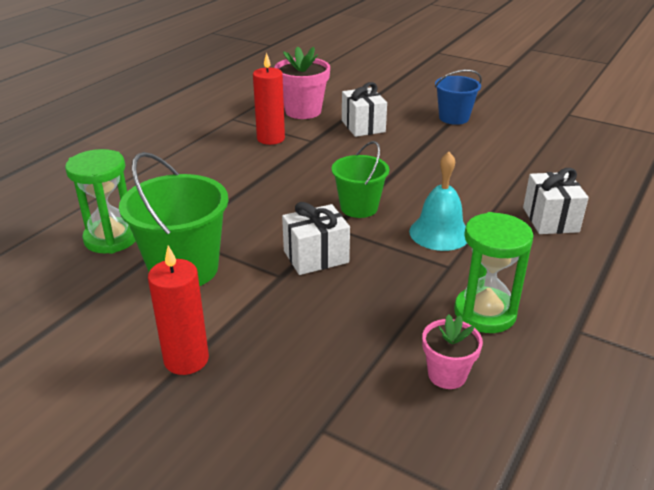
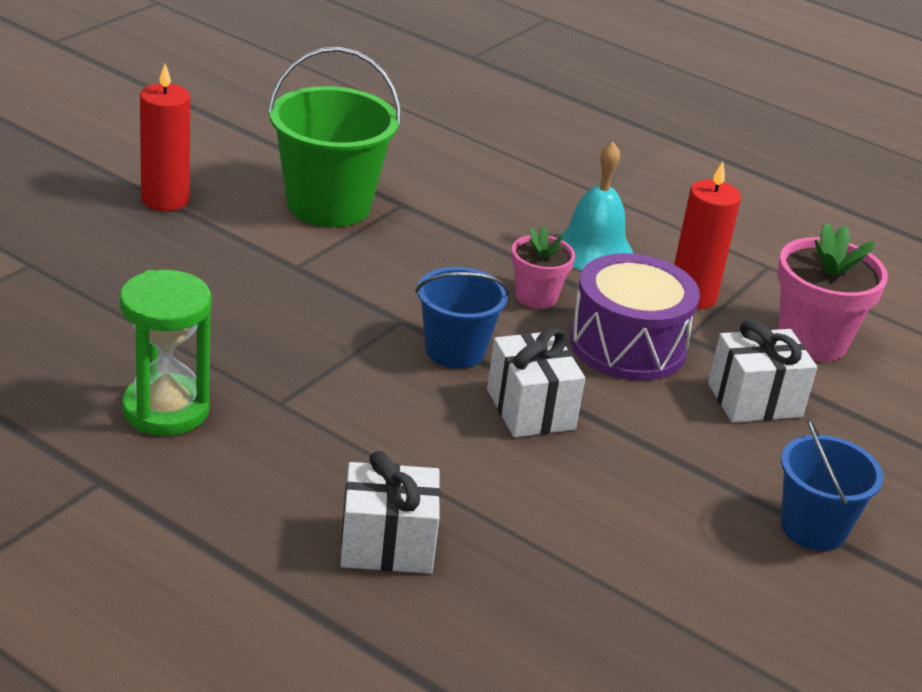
camera: 90 degrees right, 0 degrees up
green hourglass [65,149,135,254] -> none
white gift [282,202,350,275] -> white gift moved to [487,328,585,437]
green bucket [332,141,389,218] -> blue bucket [415,267,510,369]
turquoise bell [409,152,467,251] -> turquoise bell moved to [557,142,633,270]
pink flower pot [422,314,483,389] -> pink flower pot moved to [511,226,575,309]
none -> purple drum [570,253,700,381]

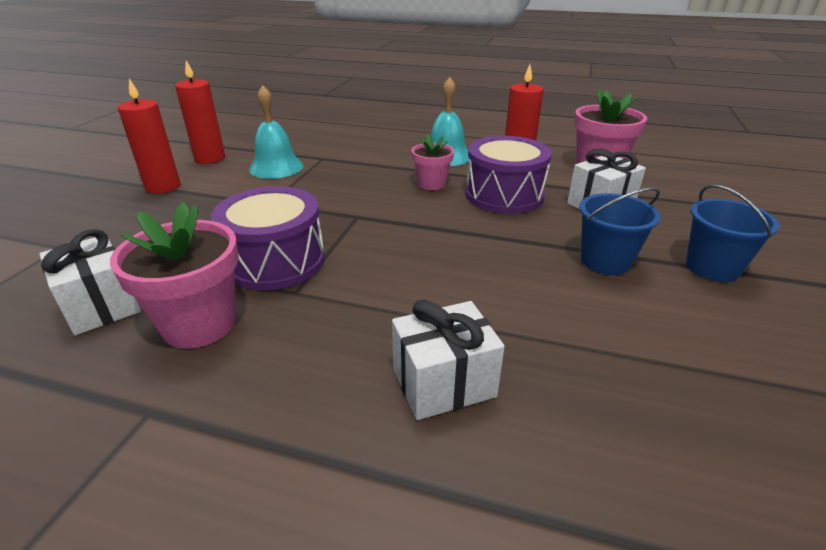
camera: 15 degrees left, 0 degrees up
green hourglass [120,270,211,436] -> pink flower pot [110,202,239,348]
green bucket [267,47,401,227] -> turquoise bell [249,85,303,179]
blue bucket [415,267,510,369] -> blue bucket moved to [579,187,661,275]
white gift [487,328,585,437] -> white gift moved to [39,229,141,336]
none -> red candle [175,60,225,164]
none -> purple drum [211,186,325,290]

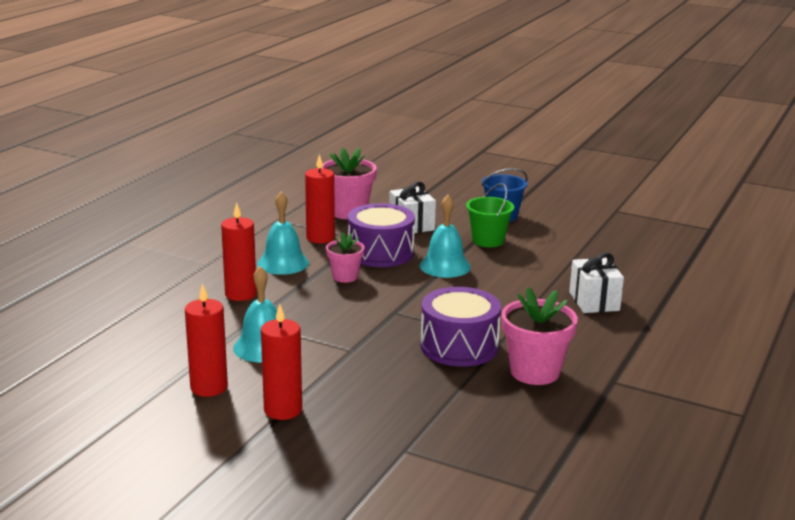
camera: 80 degrees left, 10 degrees down
white gift [39,229,141,336] -> none
blue bucket [579,187,661,275] -> green bucket [466,183,514,247]
none -> red candle [221,202,257,301]
none -> turquoise bell [420,195,471,278]

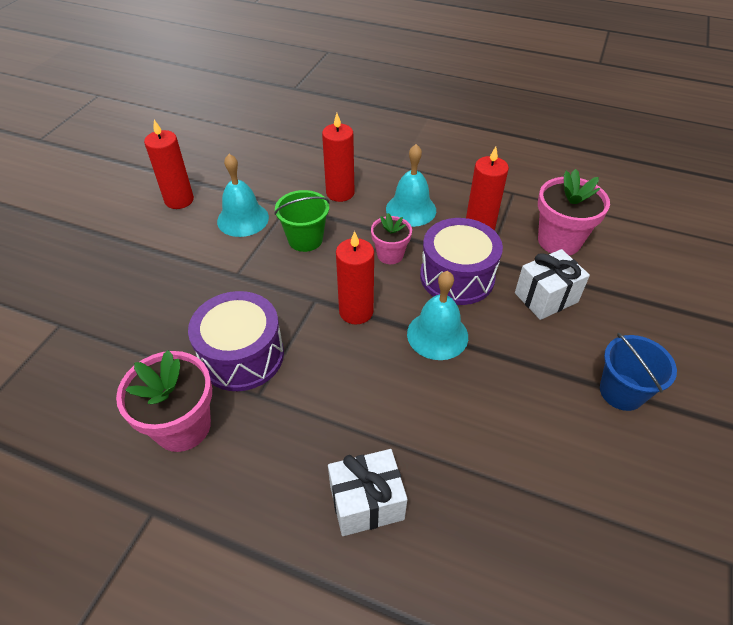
camera: 85 degrees right, 25 degrees up
red candle [261,304,302,420] -> red candle moved to [336,231,374,325]
green bucket [466,183,514,247] -> green bucket moved to [274,190,330,252]

